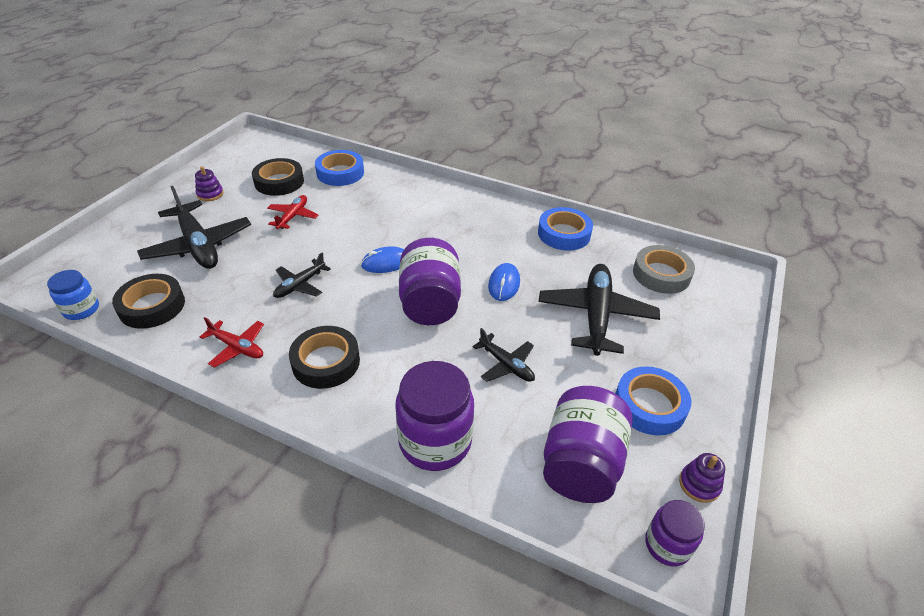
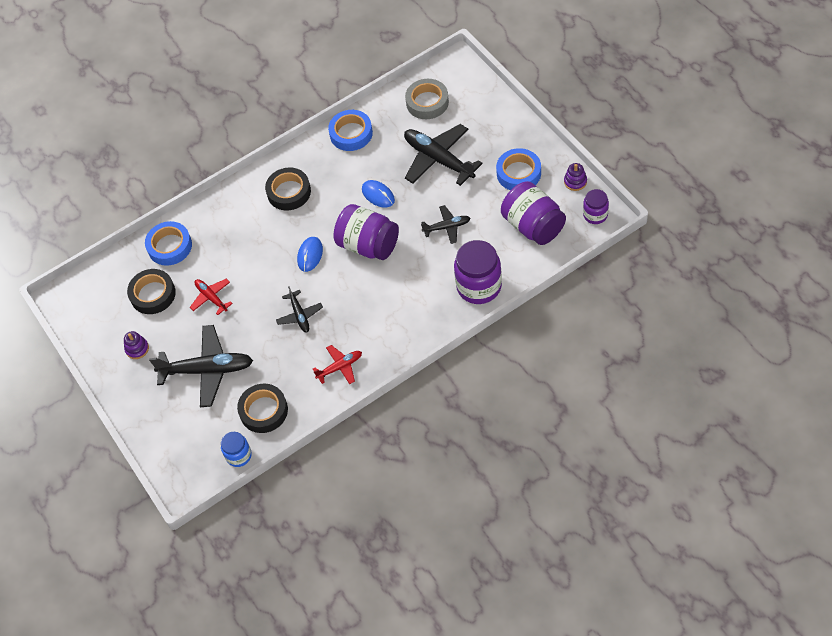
camera: 50 degrees left, 15 degrees up
black tape [289,326,360,389] -> black tape moved to [265,168,311,210]

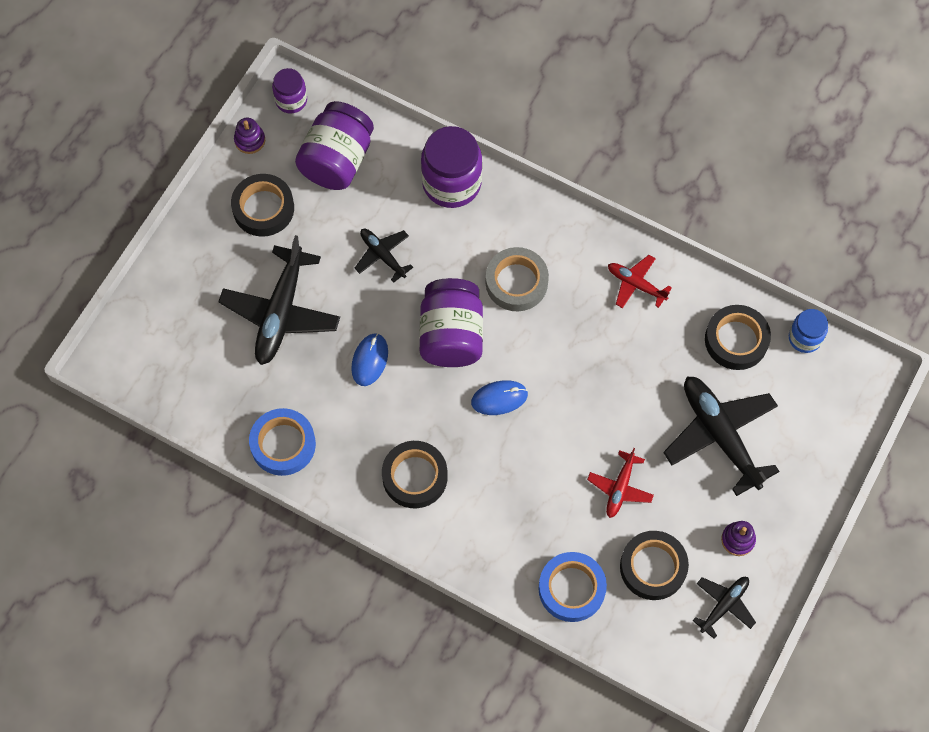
camera: 125 degrees left, 10 degrees up
black plane [276,286,323,332] -> black plane moved to [693,577,756,639]
grey tape [405,79,449,119] -> grey tape moved to [486,247,549,311]
blue tape [496,148,541,190] -> black tape [231,174,294,237]

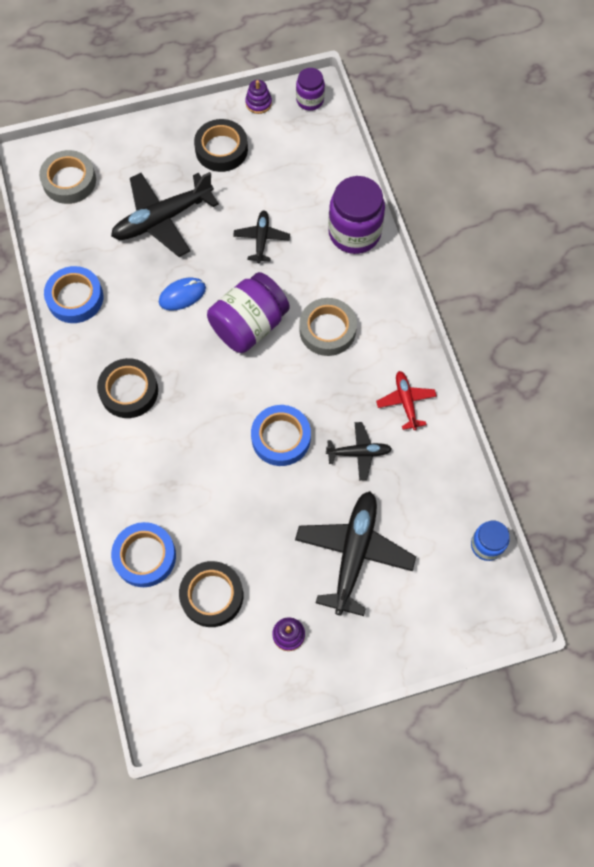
camera: 45 degrees right, 0 degrees up
purple jar [295,101,374,190] -> none
blue mouse [471,380,528,415] -> none
red plane [587,448,654,518] -> none
black plane [693,577,756,639] -> black plane moved to [326,422,392,481]
black tape [705,305,771,370] -> none
none -> grey tape [39,150,96,204]
none -> blue tape [251,405,311,466]

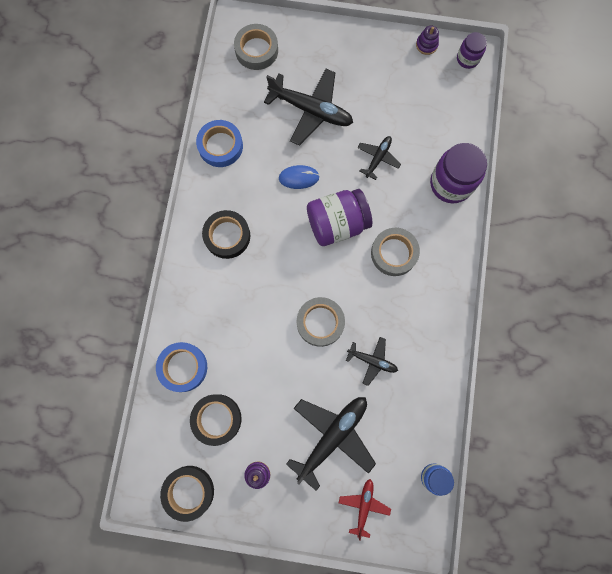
camera: 25 degrees right, 10 degrees up
black plane [111,172,219,257] -> black plane turned 150 degrees counterclockwise [264,69,353,146]
black tape [194,119,248,172] -> black tape moved to [160,466,214,522]
blue tape [251,405,311,466] -> grey tape [297,297,345,347]
red plane [376,371,437,430] -> red plane moved to [339,479,391,541]

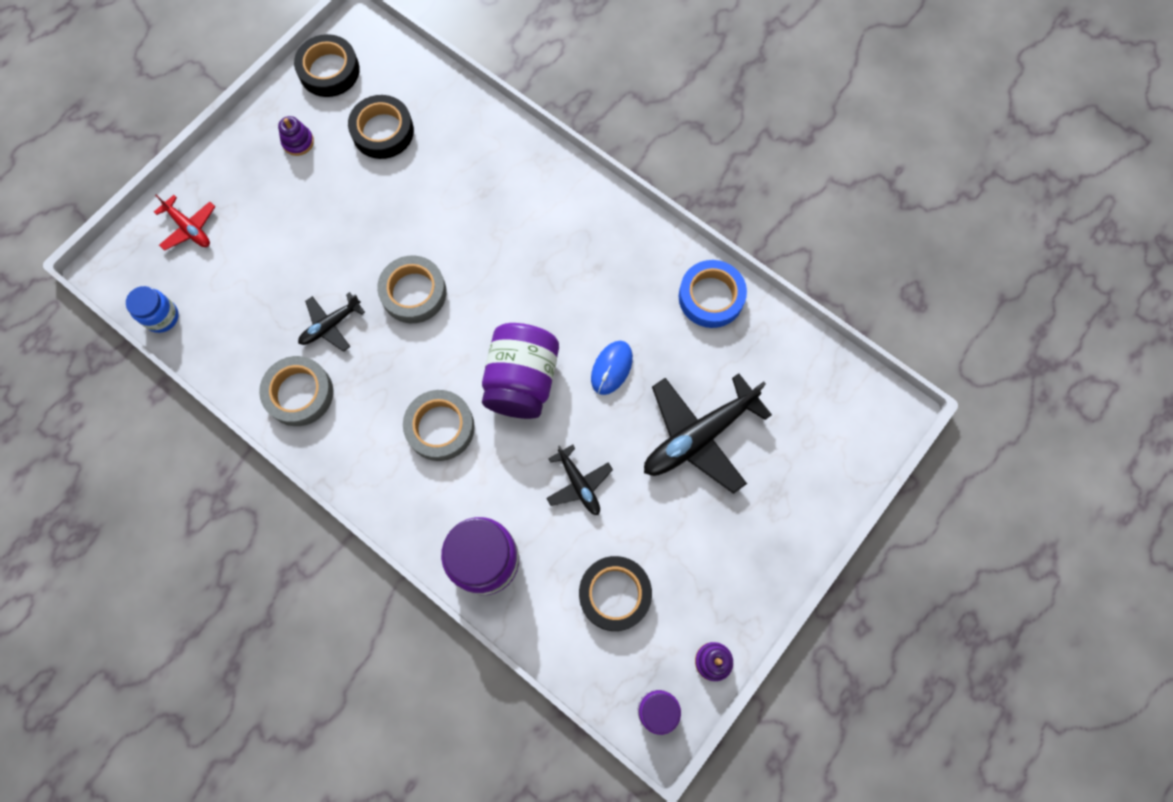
camera: 120 degrees right, 5 degrees down
blue tape [156,342,207,392] -> none
black tape [202,210,250,259] -> black tape moved to [579,556,652,631]
grey tape [234,24,278,70] -> grey tape moved to [259,356,333,426]
black plane [286,397,376,491] -> none

